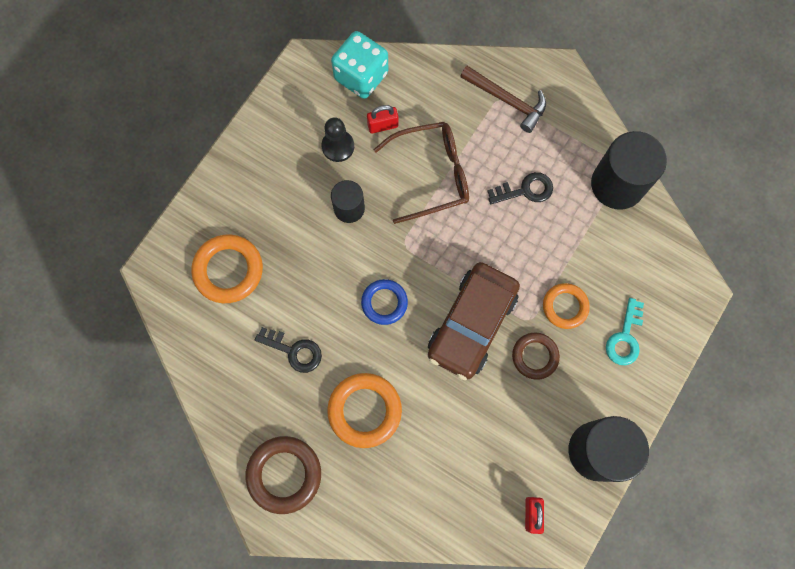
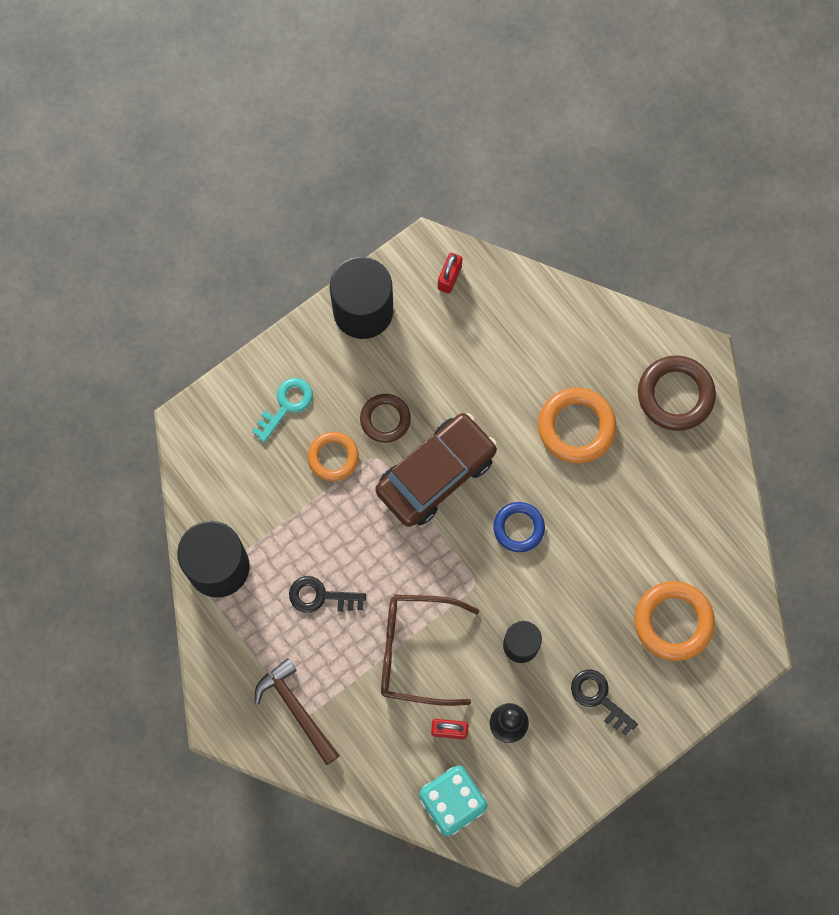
camera: 160 degrees left, 0 degrees up
black key [255,327,322,373] -> black key moved to [571,670,638,736]

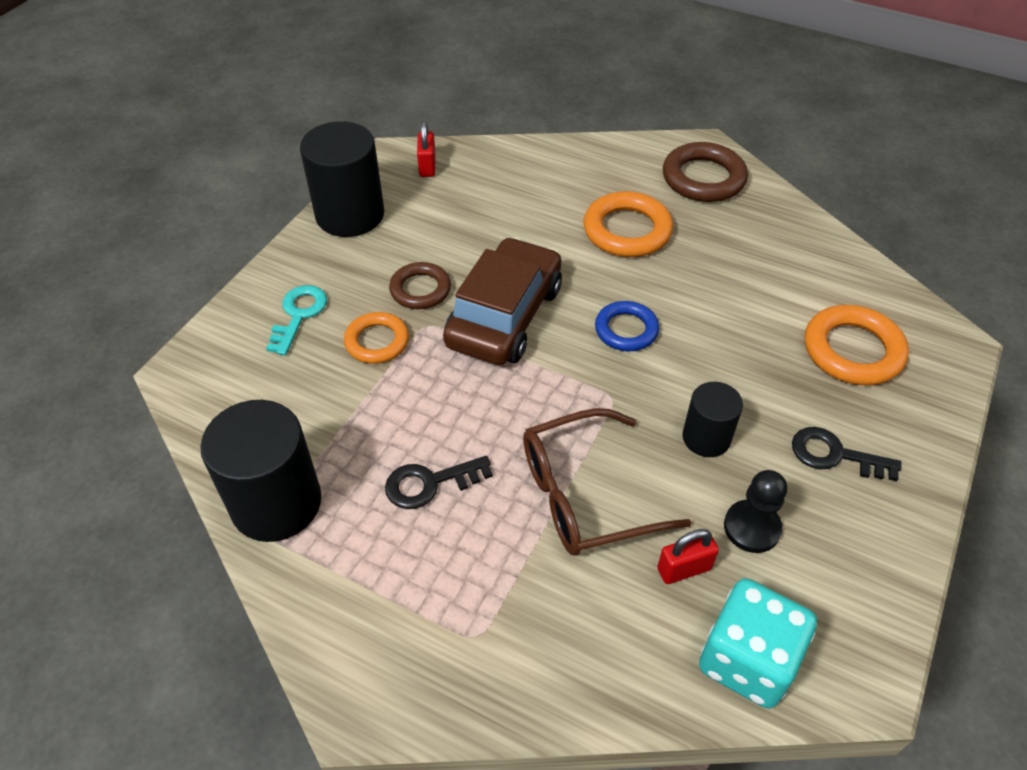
camera: 25 degrees left, 25 degrees down
brown hammer [255,658,340,765] -> none

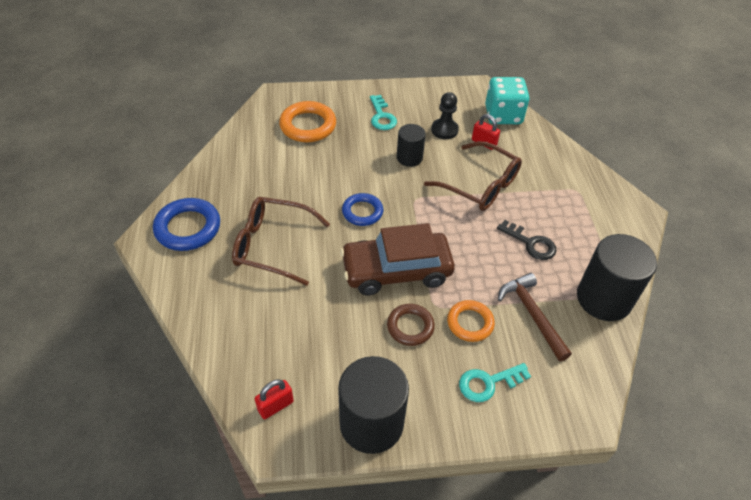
camera: 125 degrees left, 0 degrees up
orange ring [584,191,673,257] -> brown glasses [232,197,330,286]
brown ring [663,142,748,202] -> blue ring [153,198,220,251]
black key [792,427,902,481] -> turquoise key [370,95,397,130]
none -> brown hammer [498,273,572,361]

